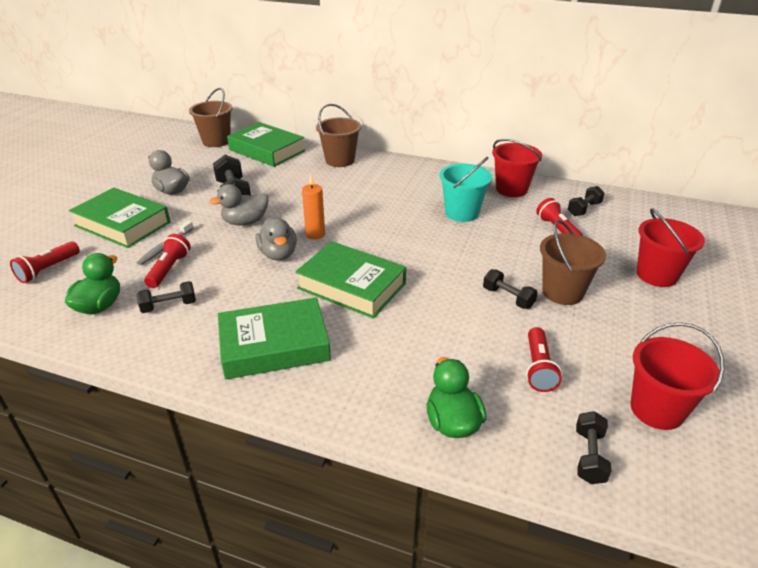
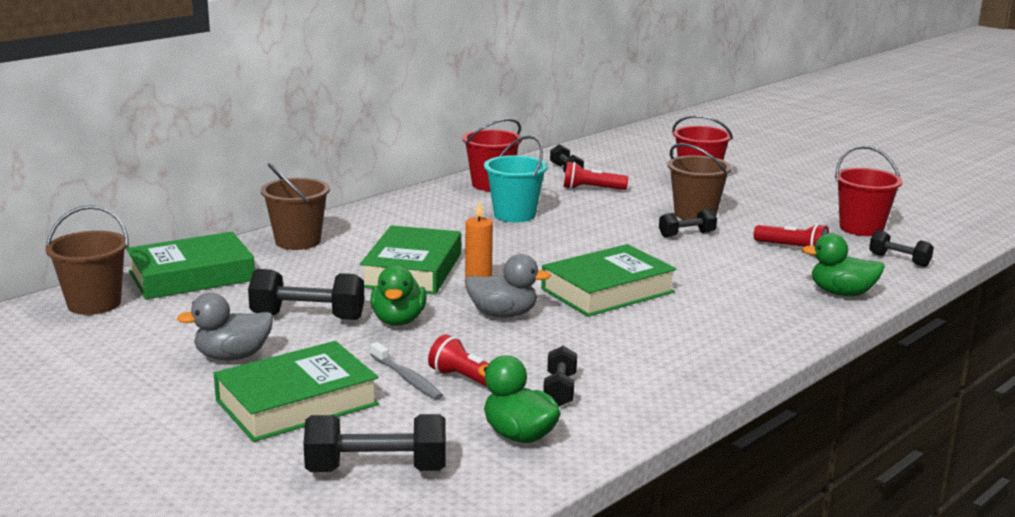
camera: 65 degrees left, 15 degrees down
red flashlight [10,241,80,283] -> black dumbbell [303,414,446,472]
grey duck [209,184,268,226] -> green duck [370,265,427,326]
green book [218,297,331,379] -> green book moved to [360,225,461,295]

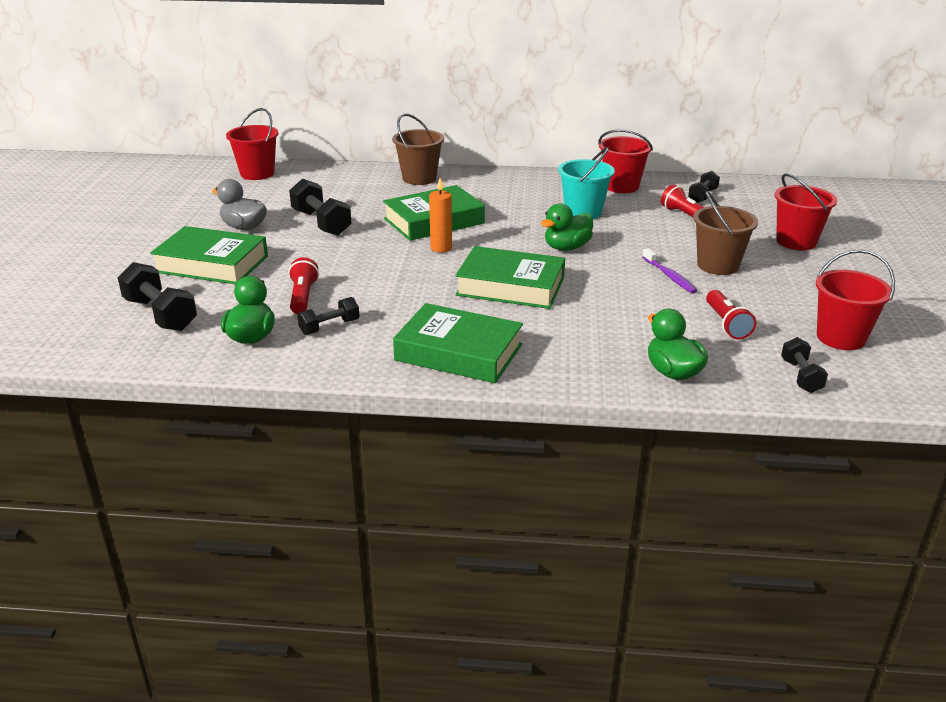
camera: 50 degrees right, 10 degrees up
brown bucket [46,205,129,315] -> red bucket [226,108,279,180]
green book [126,232,255,299] -> green book moved to [393,303,523,383]
green duck [370,265,427,326] -> green duck moved to [541,203,593,251]
grey toothbrush [370,342,443,400] -> none
grey duck [465,254,551,317] -> none
black dumbbell [659,209,717,237] -> purple toothbrush [642,248,697,293]

